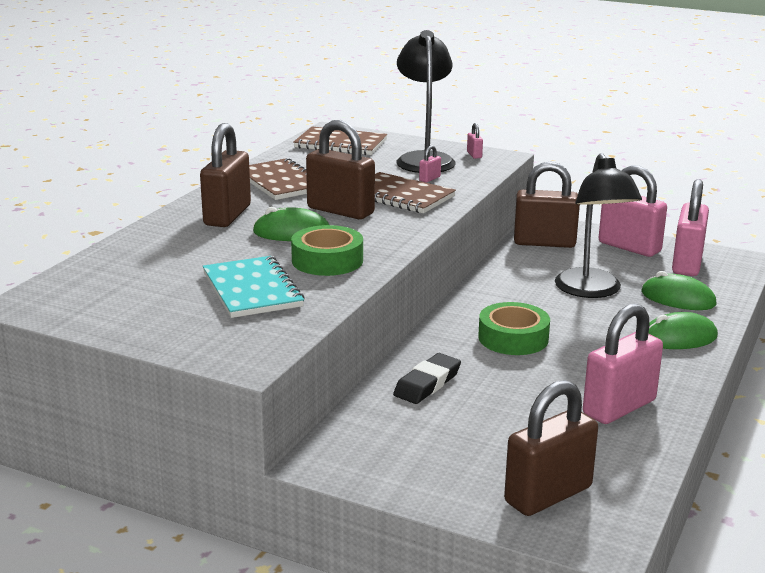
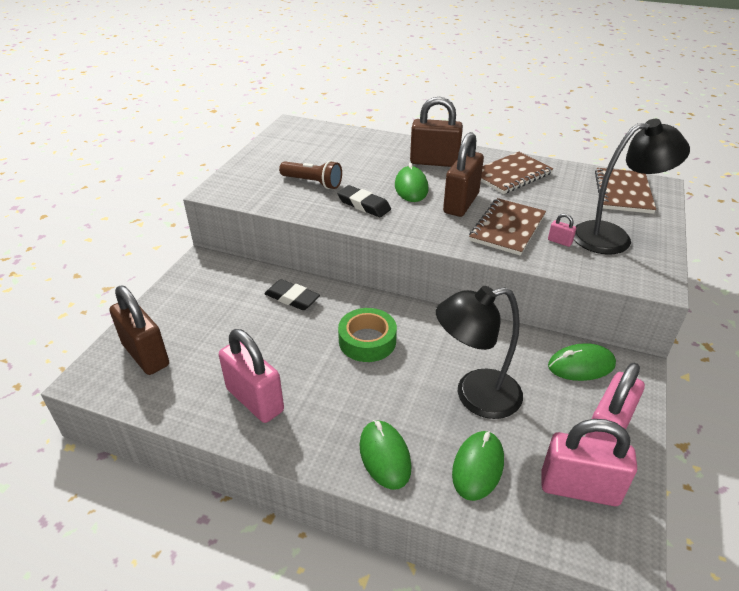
camera: 85 degrees right, 15 degrees up
turquoise notebook [203,256,305,318] -> brown flashlight [279,161,342,189]
green tape [291,225,363,276] -> black eraser [337,185,391,217]
pink padlock [467,123,483,159] -> none
brown padlock [514,162,580,248] -> green mouse [548,343,616,381]

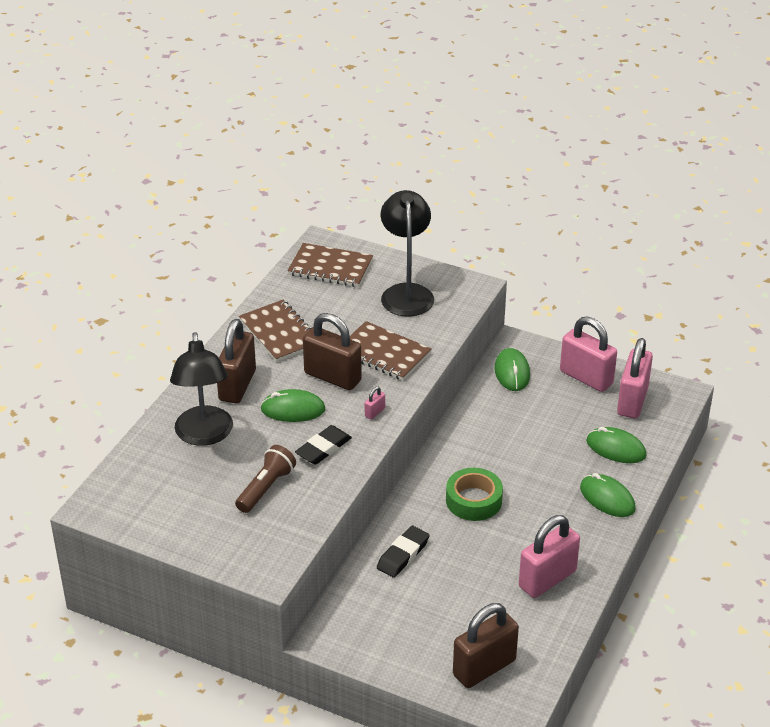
camera: 85 degrees left, 0 degrees up
green mouse [359,420,412,490] -> green mouse turned 60 degrees clockwise [580,473,636,517]
black lamp [436,286,523,419] -> black lamp moved to [170,332,233,446]
pink padlock [548,214,576,247] -> pink padlock moved to [365,386,385,420]

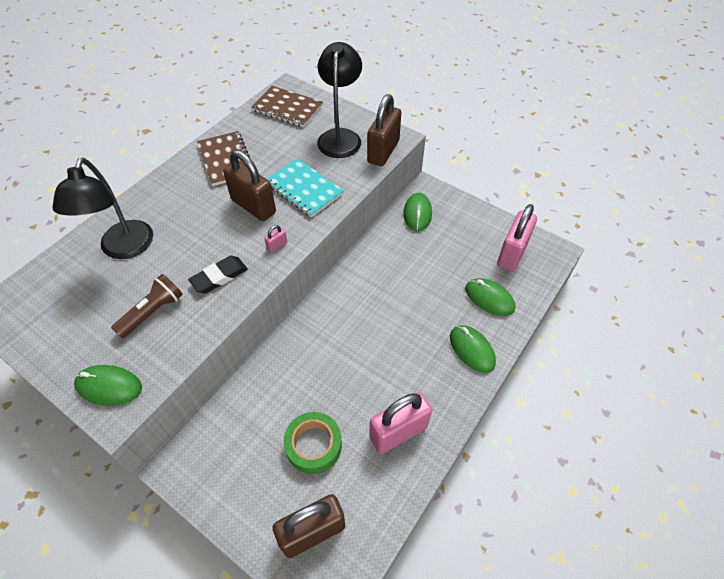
camera: 10 degrees right, 15 degrees up
brown padlock [217,319,256,403] -> brown padlock moved to [367,94,401,166]
green mouse [260,389,325,422] -> green mouse moved to [74,365,142,406]
brown notebook [350,321,432,380] -> turquoise notebook [267,158,344,218]
black eraser [377,526,430,578] -> none
green tape [446,468,503,521] -> green tape moved to [284,412,342,474]
pink padlock [560,317,617,392] -> none

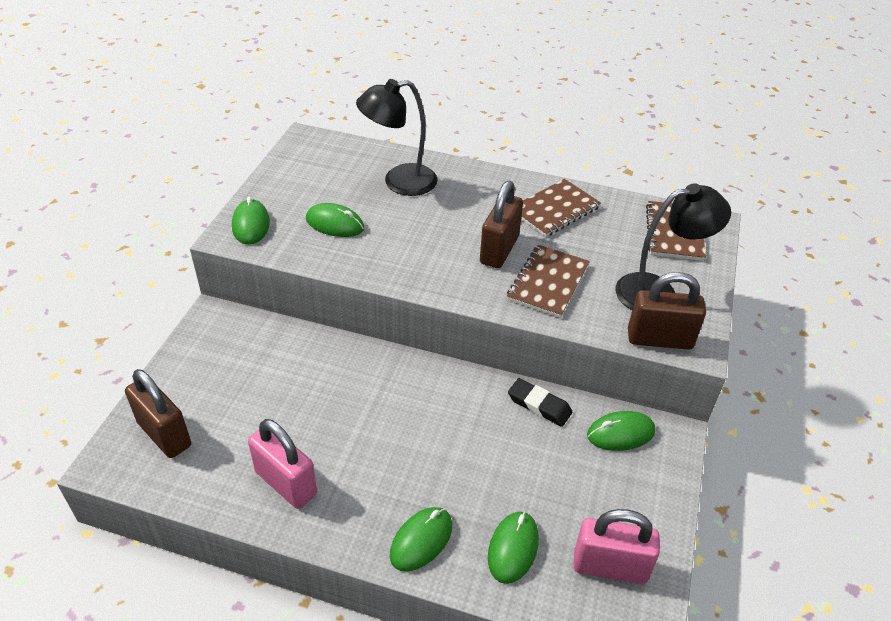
camera: 70 degrees right, 10 degrees down
brown flashlight [111,274,183,339] -> green mouse [306,203,364,237]
black eraser [188,256,248,294] -> black eraser moved to [508,378,572,427]
pink padlock [264,225,287,253] -> none
turquoise notebook [267,158,344,218] -> brown notebook [507,245,590,318]
green tape [284,412,342,474] -> none

